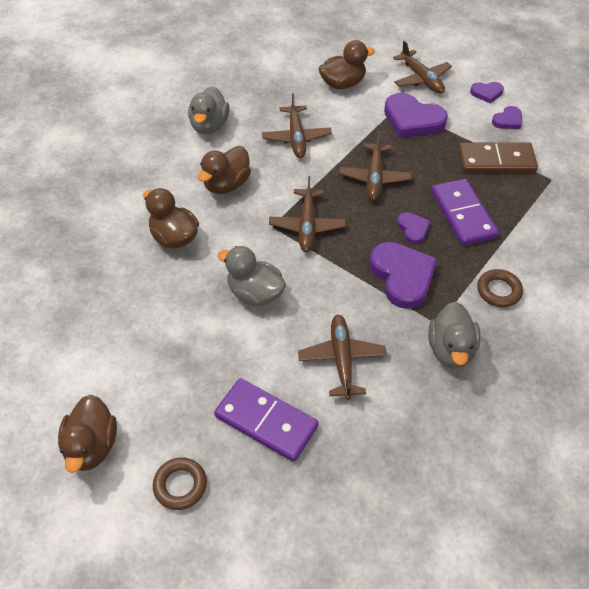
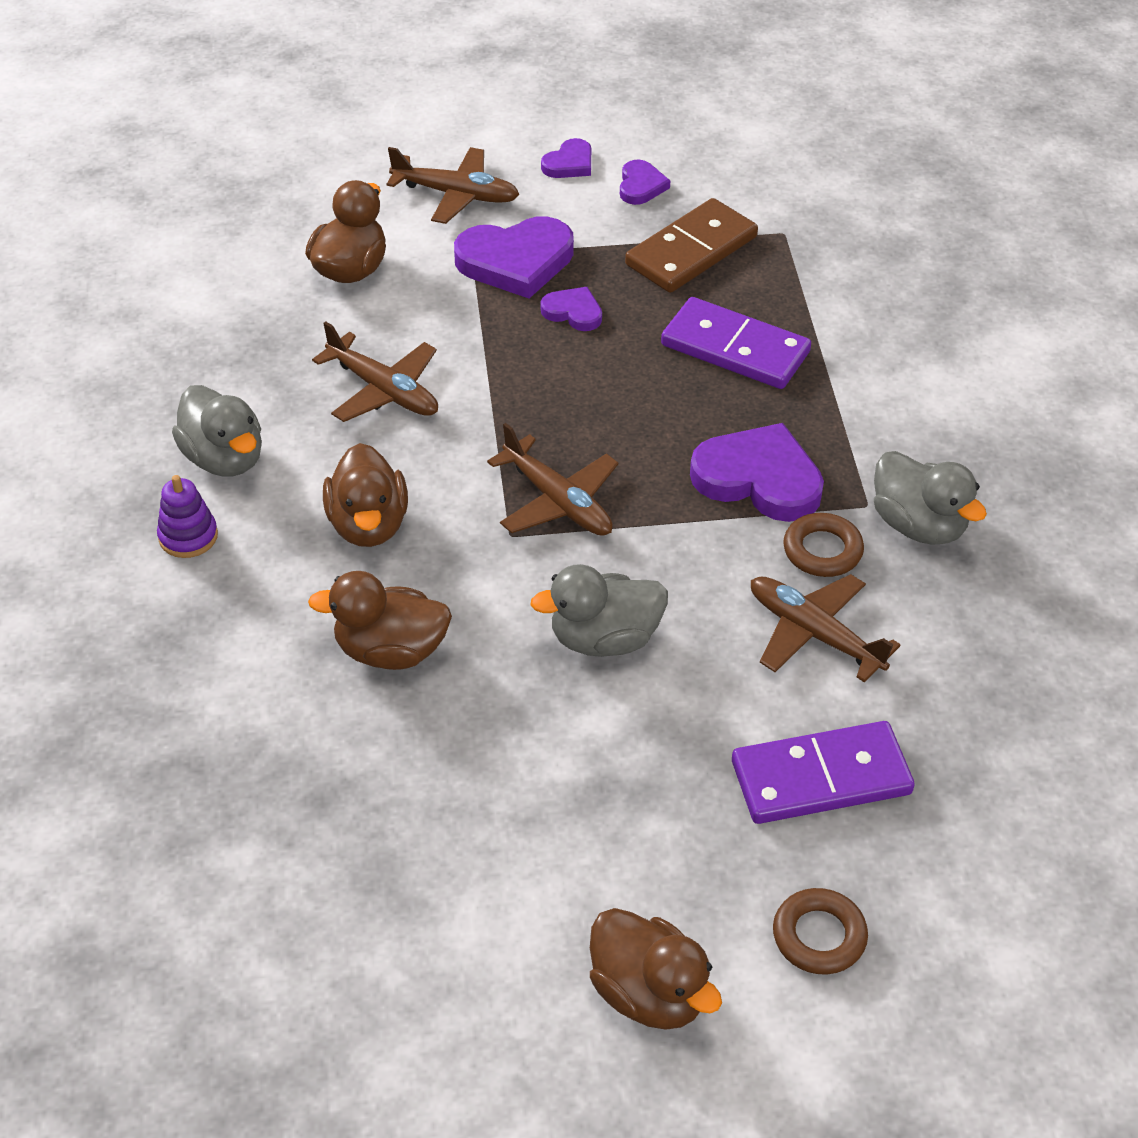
camera: 45 degrees left, 5 degrees down
brown plane [339,131,412,201] -> none
purple heart [397,212,431,244] -> purple heart moved to [541,287,602,331]
brown ring [477,269,523,307] -> brown ring moved to [783,513,864,577]
none -> purple stacking toy [157,475,218,558]

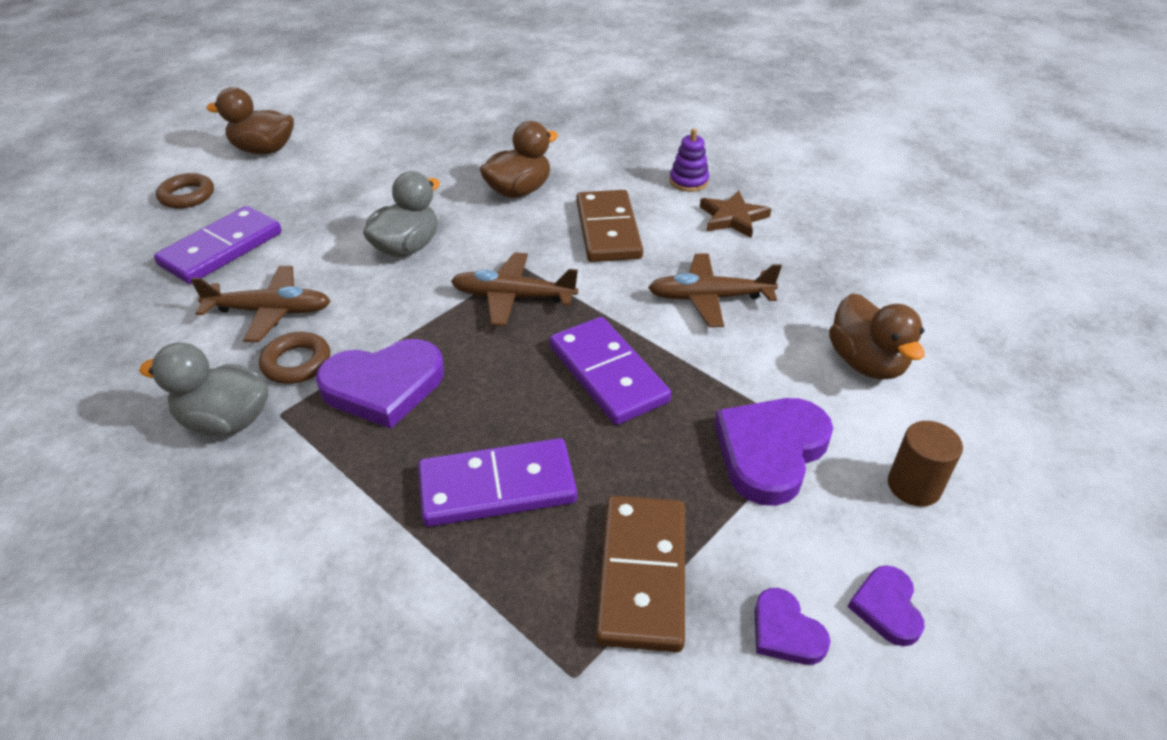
camera: 140 degrees right, 5 degrees down
grey duck [172,385,262,476] -> brown star [700,191,771,238]
brown duck [323,443,408,547] -> brown domino [576,190,643,262]
brown plane [386,147,520,224] -> brown cylinder [888,421,963,507]
purple heart [541,287,602,331] -> none
none -> purple domino [549,317,671,425]

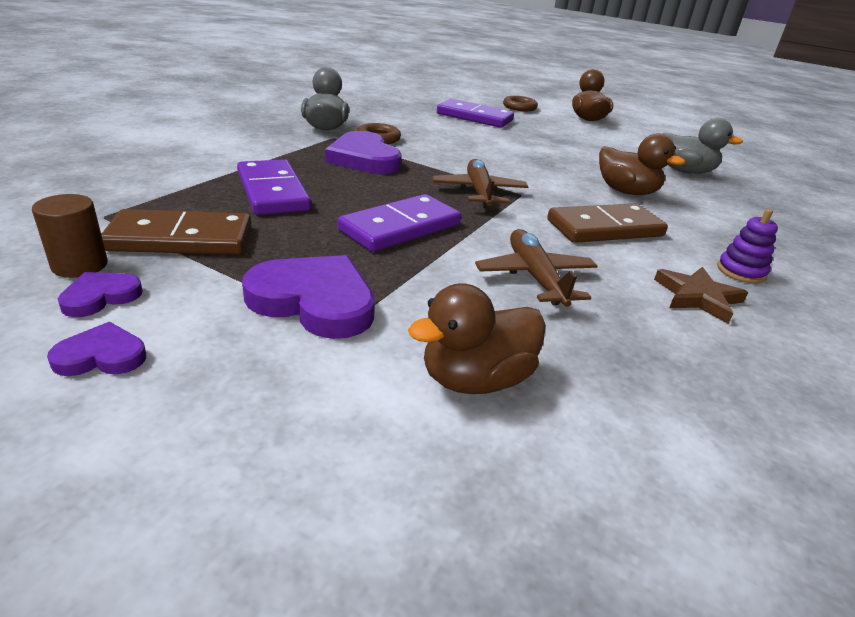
camera: 75 degrees right, 10 degrees down
brown plane [190,266,331,342] -> none
grey duck [363,171,440,257] -> grey duck moved to [663,118,743,174]
brown cylinder [888,421,963,507] -> brown cylinder moved to [32,194,108,278]

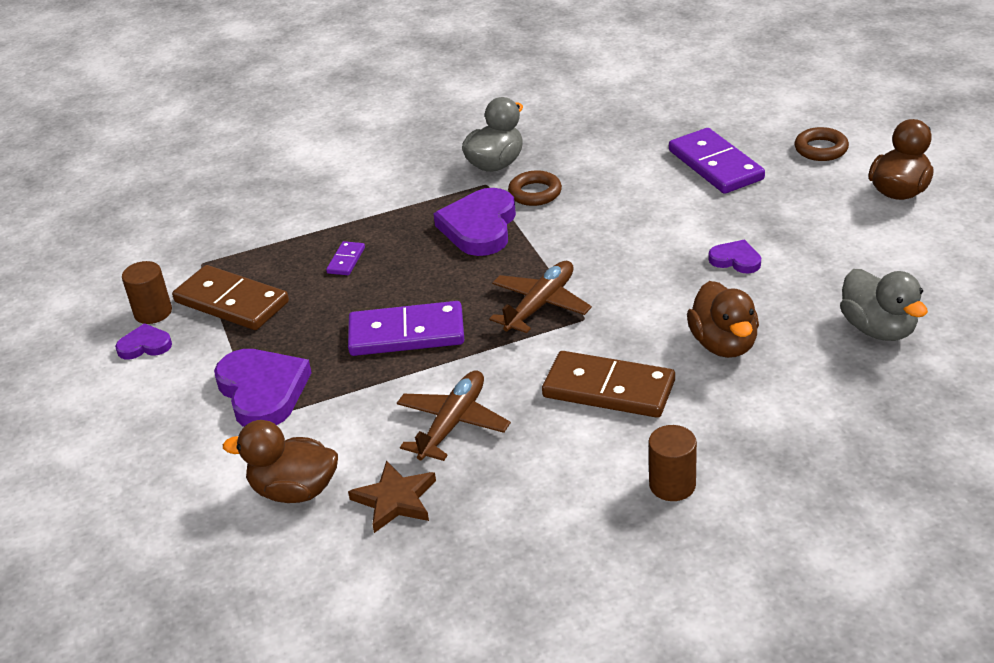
camera: 45 degrees right, 5 degrees up
purple heart [47,322,146,376] -> purple heart moved to [708,240,761,274]
purple domino [237,159,311,215] -> purple domino [326,241,365,275], size x0.46
brown star [654,267,748,324] -> brown star moved to [348,460,436,533]
purple stacking toy [717,209,778,284] -> brown cylinder [649,425,697,501]

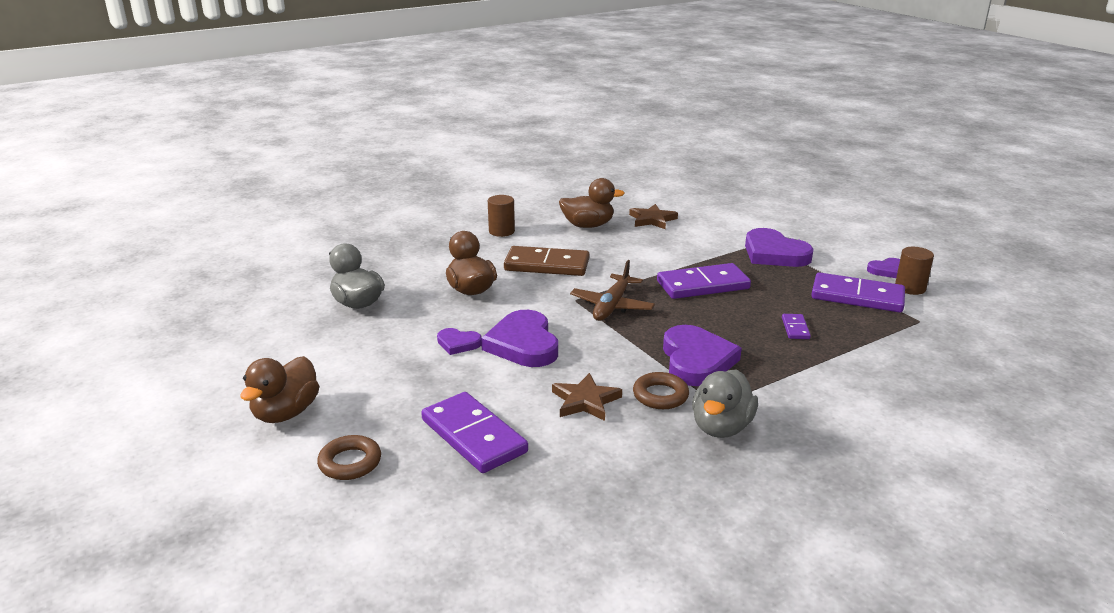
camera: 165 degrees right, 10 degrees down
brown domino [172,265,289,330] -> purple domino [811,272,905,312]
brown duck [223,420,338,503] -> brown duck moved to [559,178,624,228]
brown plane [397,370,511,461] -> none
none -> purple heart [481,310,558,367]
none -> brown star [552,373,622,421]

